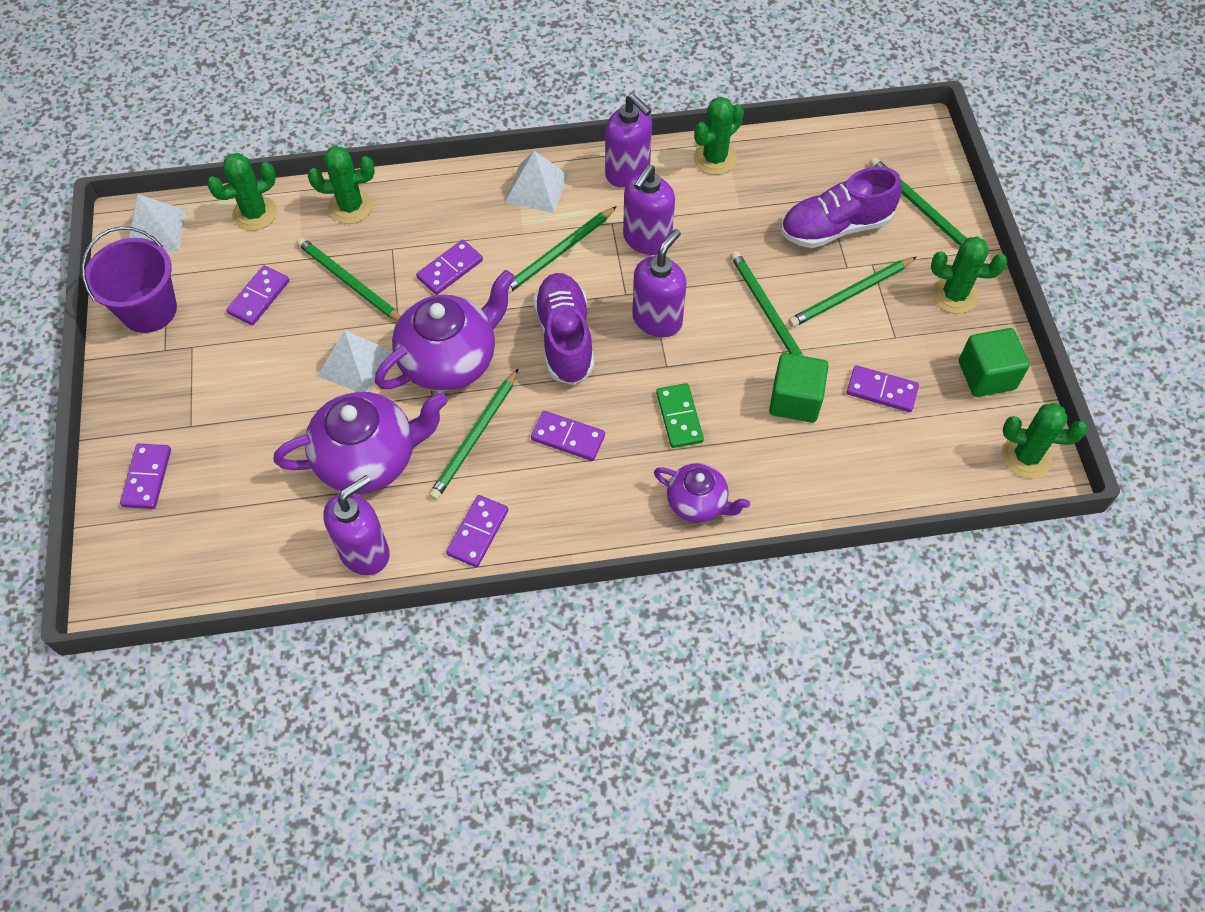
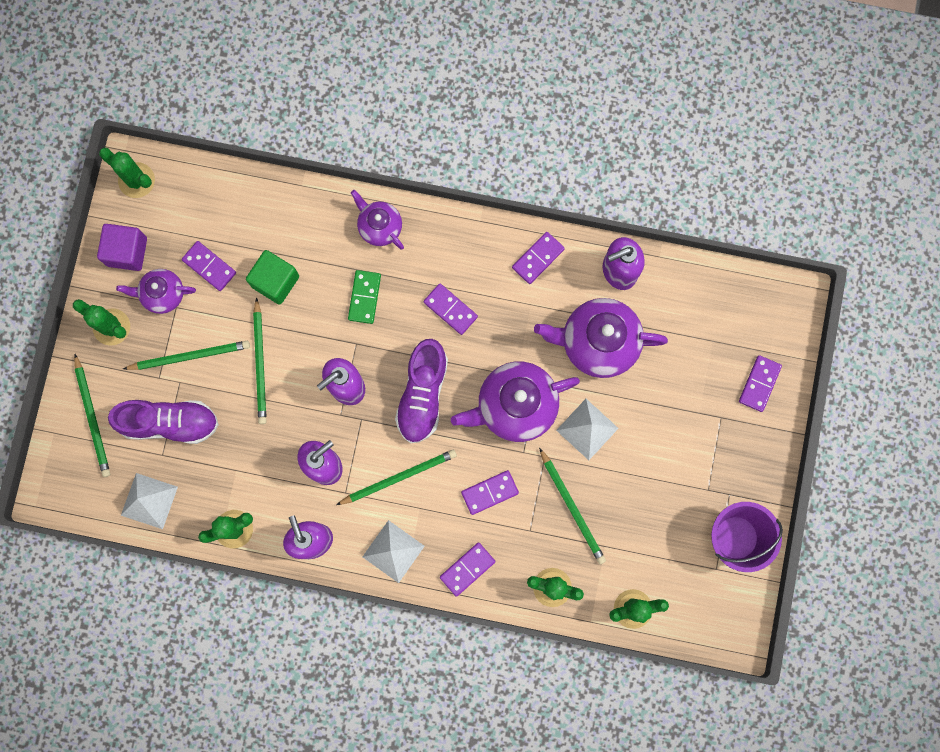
camera: 160 degrees left, 20 degrees up
white pyramid [129,194,186,252] -> white pyramid moved to [121,473,178,529]
purple domino [226,266,289,325] -> purple domino moved to [440,542,495,597]
green pencil [429,368,519,500] -> none
green cube [959,328,1030,397] -> purple cube [97,224,147,271]
none -> purple teapot [116,269,196,314]

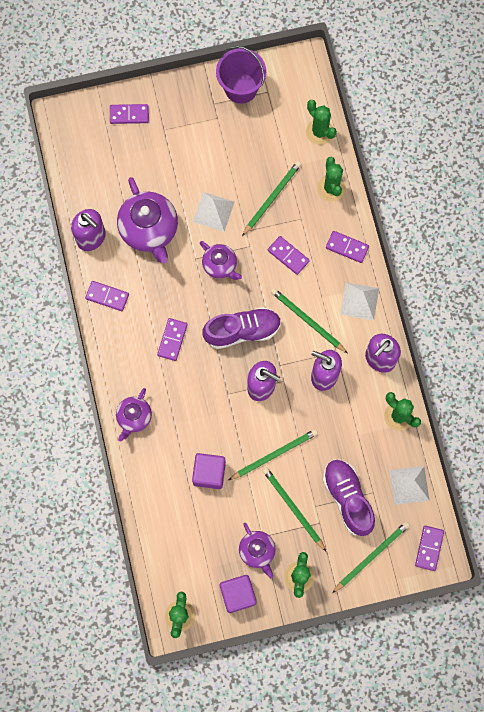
camera: 115 degrees left, 5 degrees down
purple domino [182,241,236,291] -> purple domino moved to [415,526,444,571]
green cube [246,250,299,305] -> purple cube [192,453,226,489]
green domino [348,270,381,324] -> none
purple teapot [451,362,580,442] -> purple teapot [200,241,242,280], size x0.57

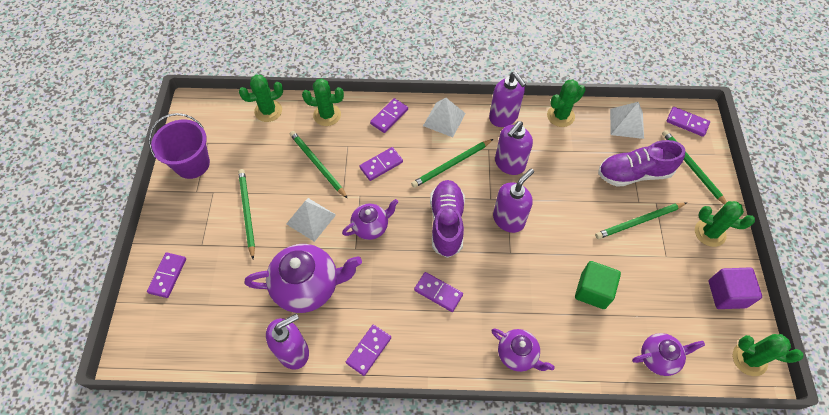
camera: 75 degrees left, 15 degrees down
purple cube [192,453,226,489] -> green cube [575,261,621,309]
green pencil [228,429,318,480] -> green pencil moved to [238,169,255,259]
purple teapot [239,523,276,578] -> purple teapot moved to [632,333,705,376]

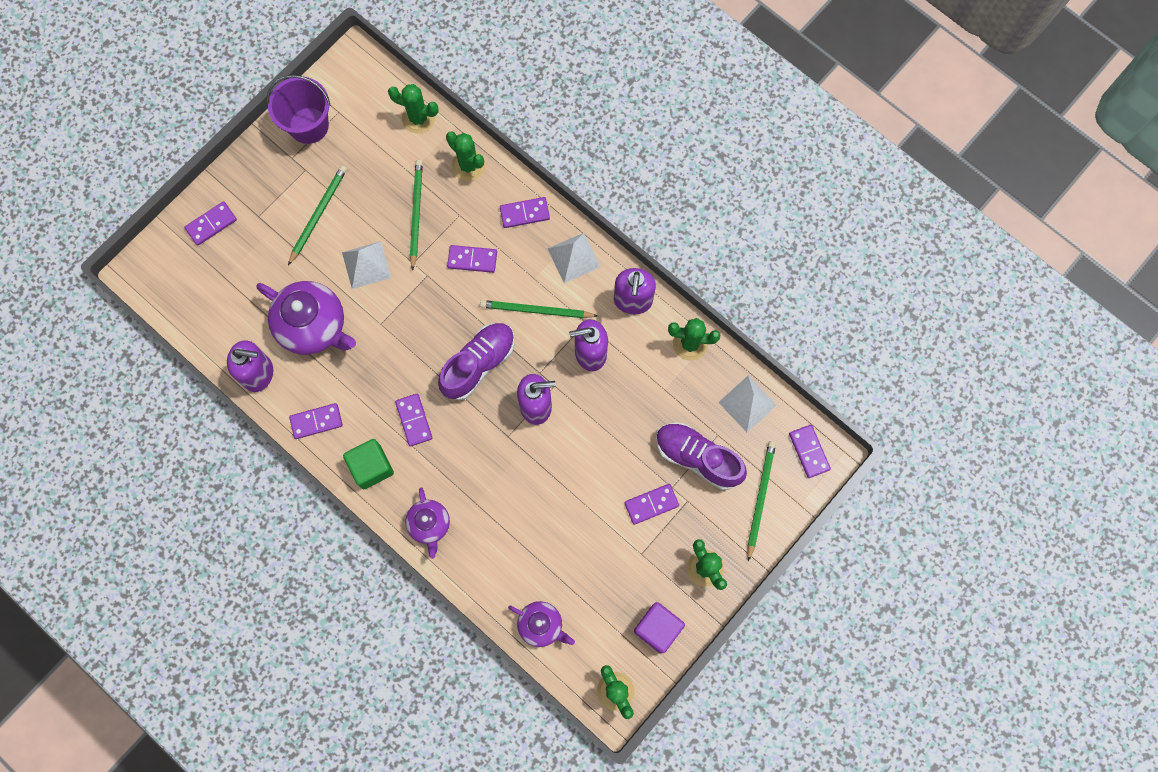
camera: 40 degrees right, 15 degrees up
purple teapot [342,199,398,240] -> none
green cube [575,261,621,309] -> green cube moved to [343,439,394,489]
green pencil [595,202,687,239] -> purple domino [625,484,679,525]

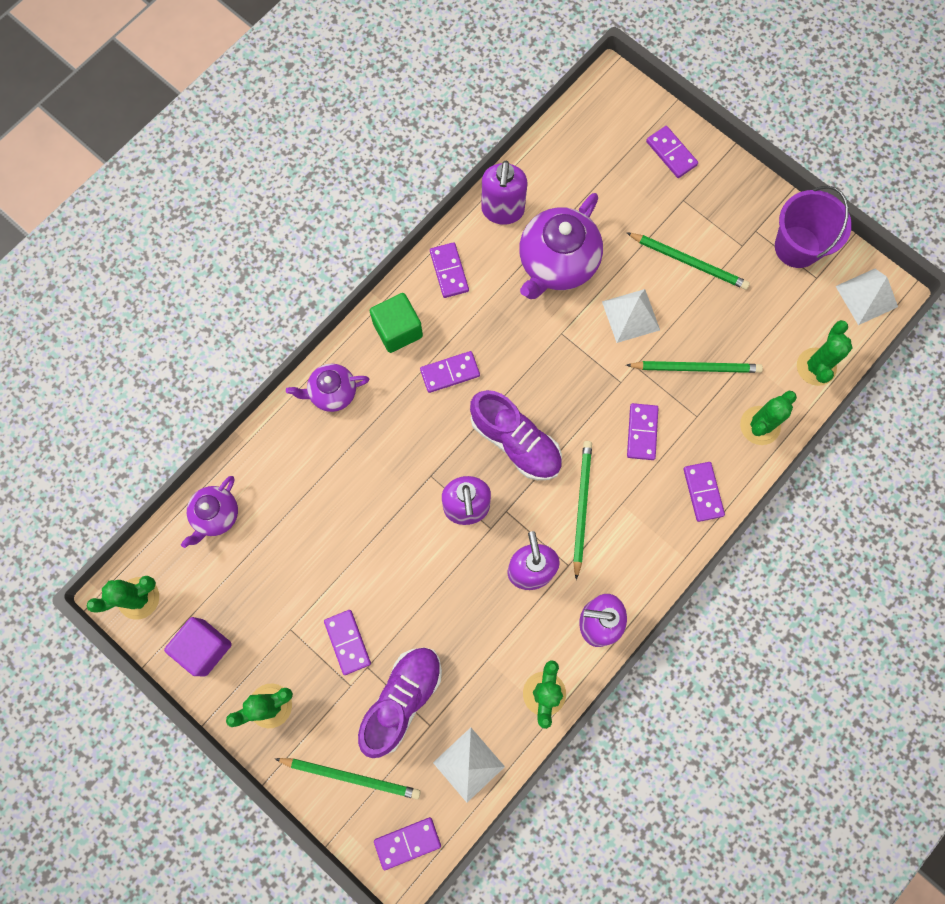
camera: 90 degrees right, 0 degrees up
white pyramid [547,233,600,283] -> white pyramid moved to [836,269,898,325]

